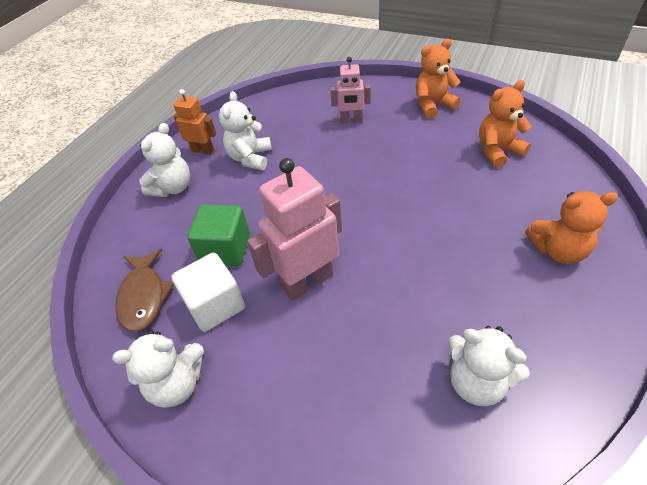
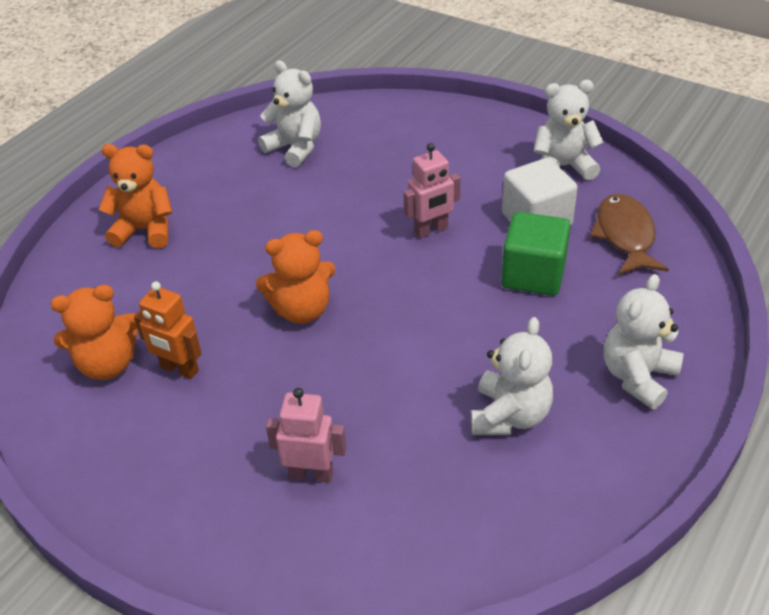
camera: 175 degrees left, 5 degrees down
orange robot [174,89,216,155] -> orange robot moved to [134,281,202,379]
pink robot [247,158,342,301] -> pink robot [403,143,461,239], size x0.58
orange teddy bear [416,39,461,119] -> orange teddy bear moved to [256,230,336,324]

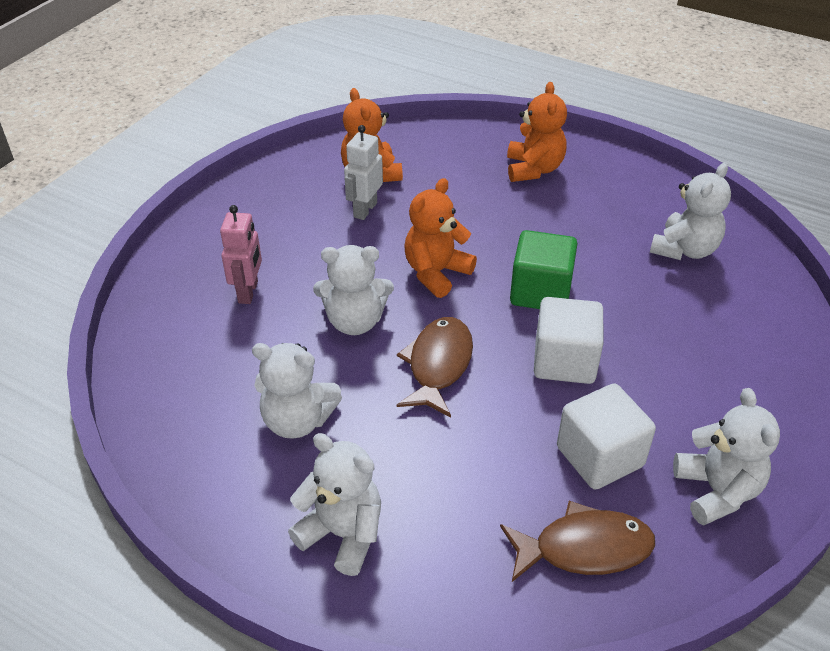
camera: 85 degrees right, 0 degrees up
orange robot [134,281,202,379] -> white robot [344,125,383,220]
orange teddy bear [256,230,336,324] -> orange teddy bear turned 60 degrees clockwise [405,178,477,298]
pink robot [403,143,461,239] -> white cube [534,297,603,384]
green cube [501,212,571,296] -> green cube moved to [510,230,577,309]
none -> white teddy bear [313,245,394,335]
none -> brown fish [397,317,473,418]

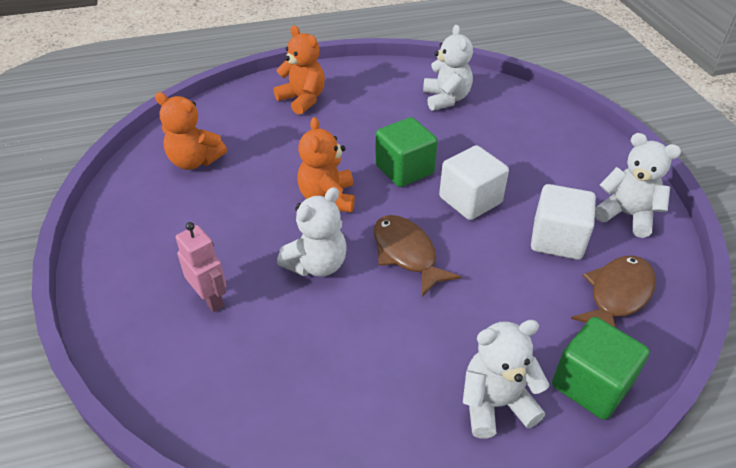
camera: 45 degrees left, 0 degrees up
white teddy bear [252,343,342,439] -> none
white robot [344,125,383,220] -> none
none -> green cube [552,317,650,420]

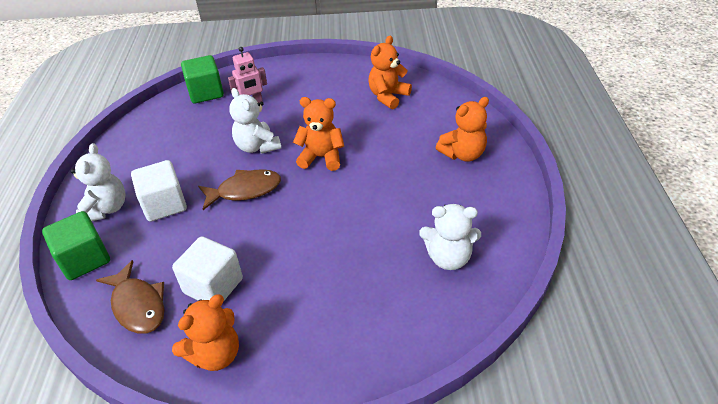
camera: 105 degrees right, 0 degrees up
green cube [375,117,438,187] -> green cube moved to [181,55,224,103]
white cube [439,145,509,220] -> white cube moved to [131,160,187,222]
white teddy bear [595,133,681,238] -> orange teddy bear [172,294,239,371]

